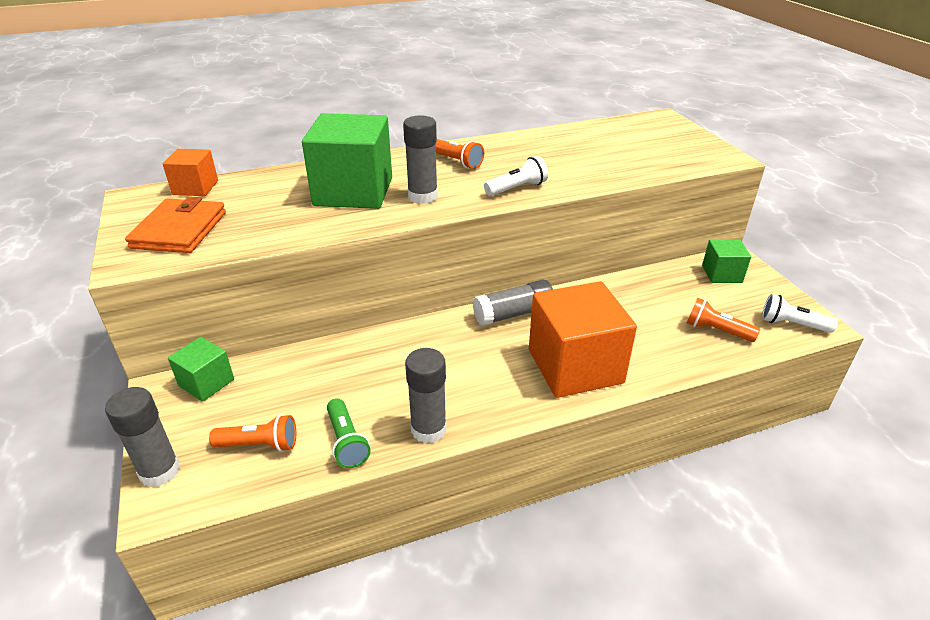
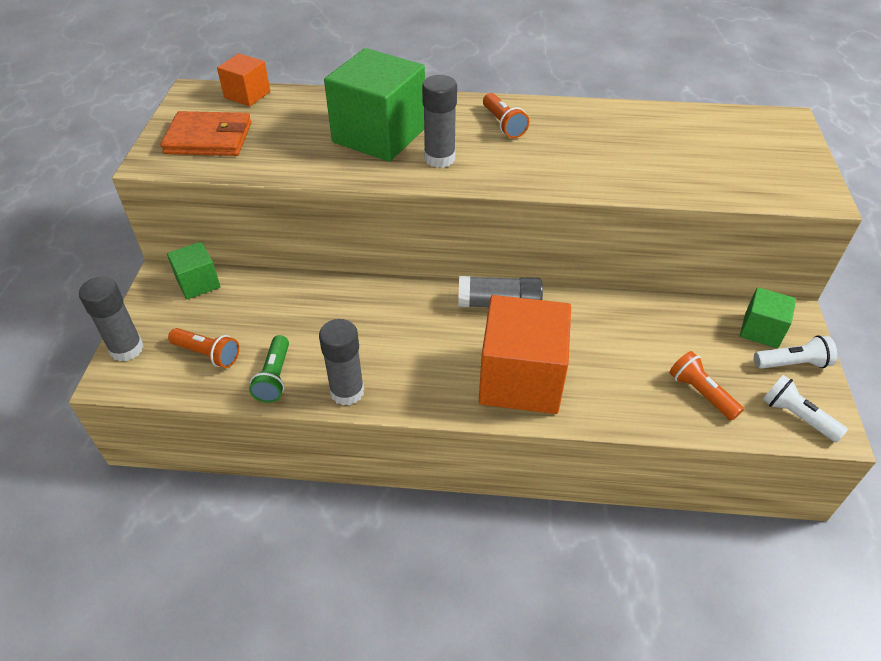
camera: 25 degrees right, 10 degrees up
orange wallet [125,196,226,253] -> orange wallet turned 60 degrees clockwise [160,111,251,156]
white flashlight [484,156,548,196] -> white flashlight moved to [754,335,837,369]

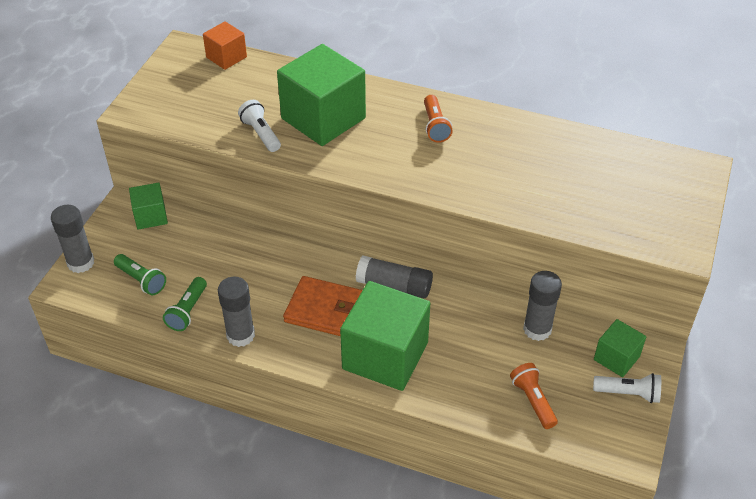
camera: 15 degrees right, 0 degrees up
orange wallet [160,111,251,156] -> orange wallet moved to [283,276,363,336]
orange flashlight [168,328,239,368] -> green flashlight [114,254,166,295]
grey glue stick [422,75,457,168] -> grey glue stick moved to [523,271,562,341]
orange cube [479,295,571,414] -> green cube [340,281,430,391]
white flashlight [763,375,848,442] -> white flashlight moved to [238,100,281,152]

